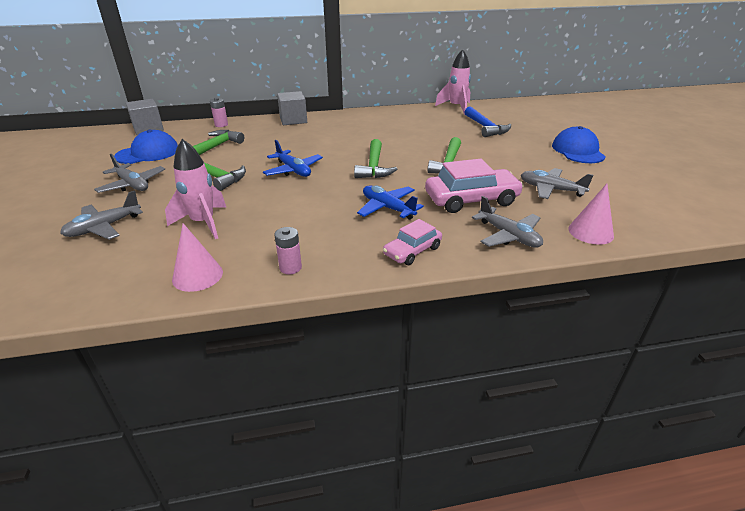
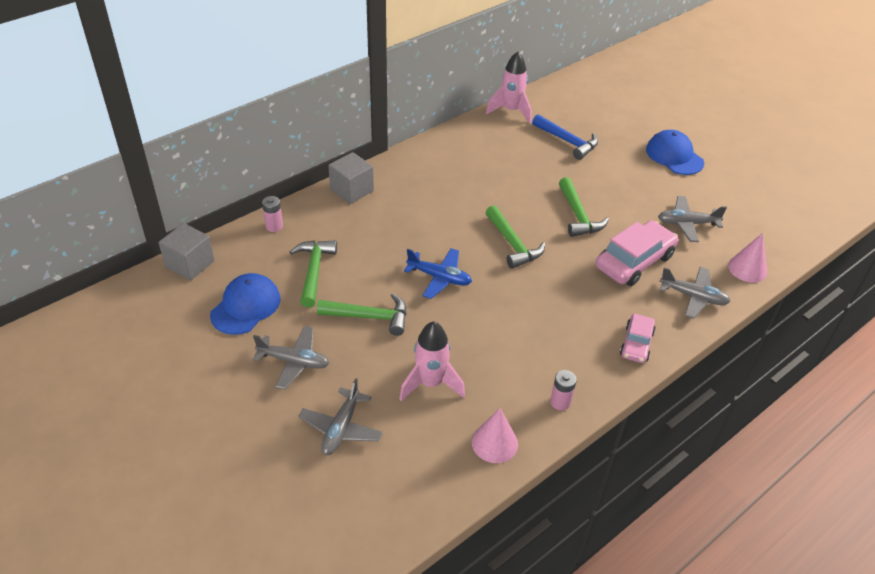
camera: 30 degrees left, 10 degrees up
blue plane [357,186,424,220] -> none

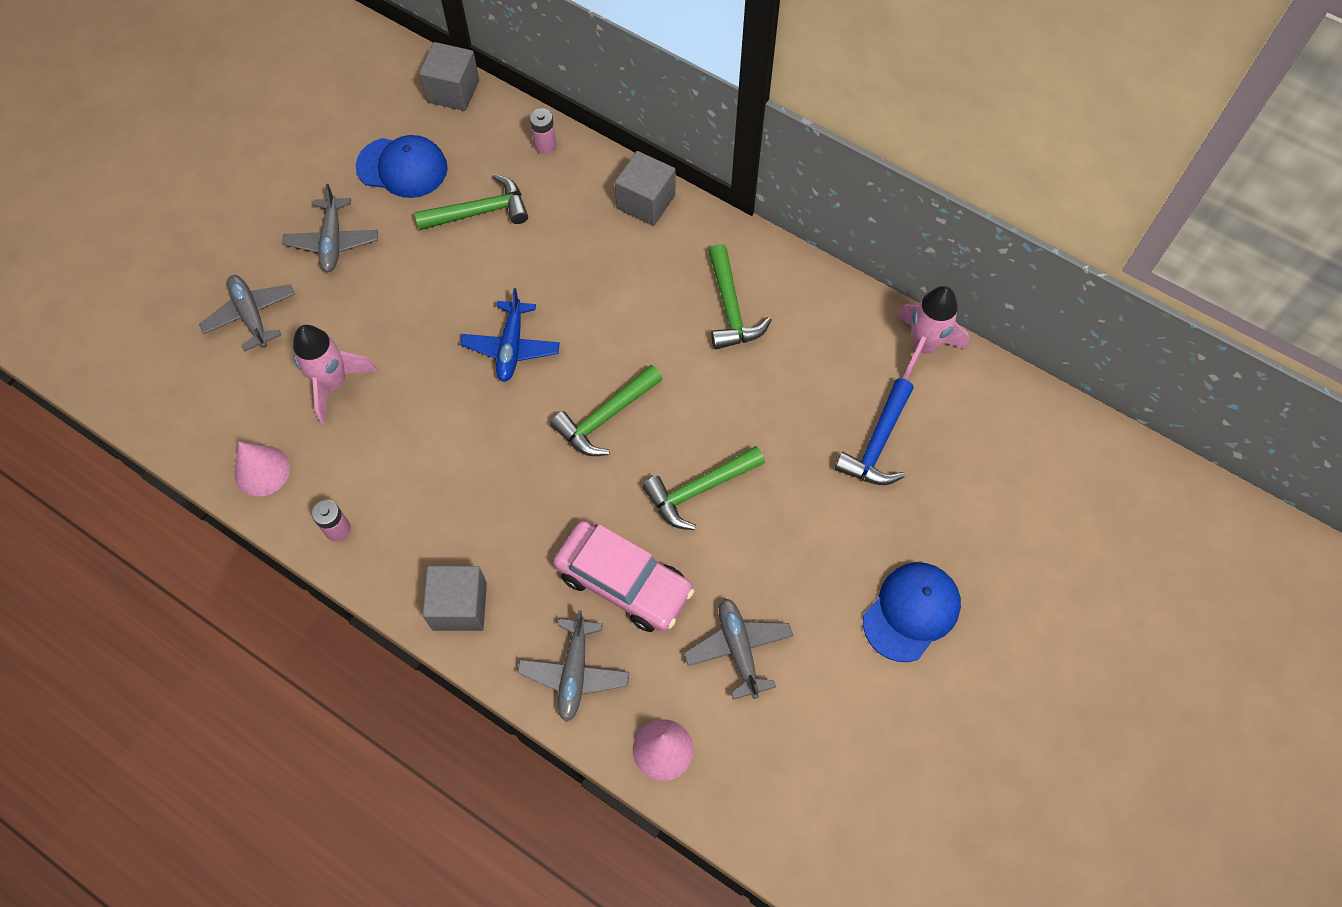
camera: 75 degrees right, 20 degrees up
grey plane [298,378,383,455] -> grey plane turned 60 degrees clockwise [199,275,295,352]
green hammer [317,293,407,336] -> green hammer moved to [708,244,772,350]
pink car [620,314,656,363] -> grey cube [422,566,487,631]

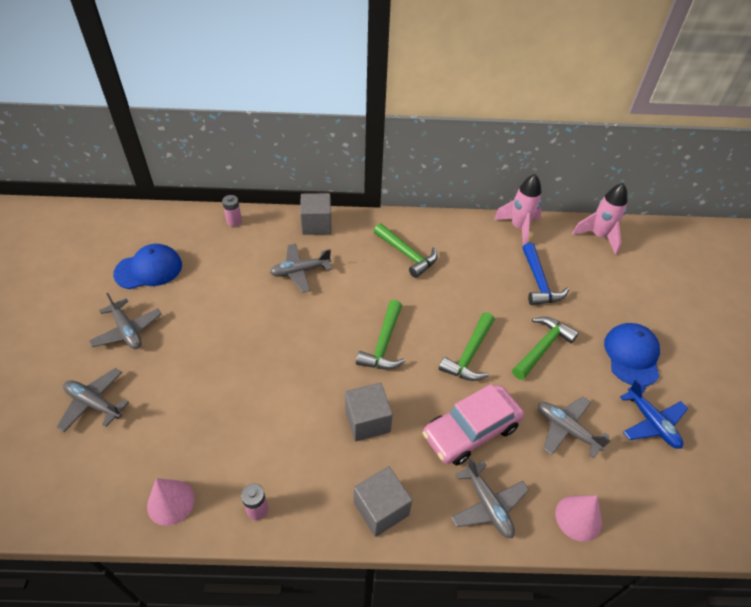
camera: 35 degrees left, 15 degrees down
pink rocket [293,325,377,424] -> pink rocket moved to [572,183,627,255]
green hammer [414,174,528,230] -> green hammer moved to [512,317,579,380]
grey cube [419,42,479,111] -> grey cube moved to [345,383,393,441]
blue plane [460,288,560,382] -> blue plane moved to [620,380,688,449]
pink car [553,521,694,632] -> pink car turned 150 degrees clockwise [423,384,524,465]
none -> grey plane [270,244,332,292]

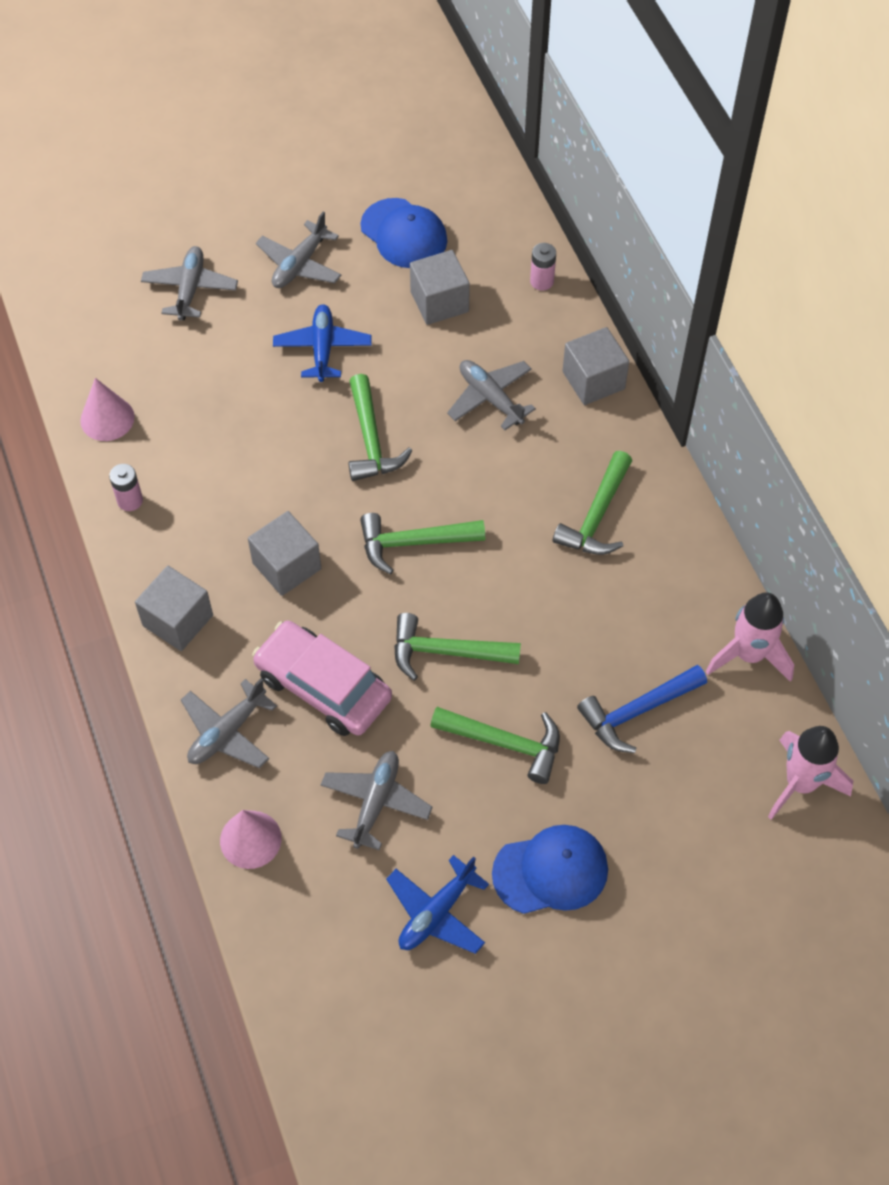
camera: 70 degrees right, 10 degrees up
none -> blue plane [273,304,372,382]
none -> green hammer [348,374,412,481]
none -> grey cube [410,250,470,325]

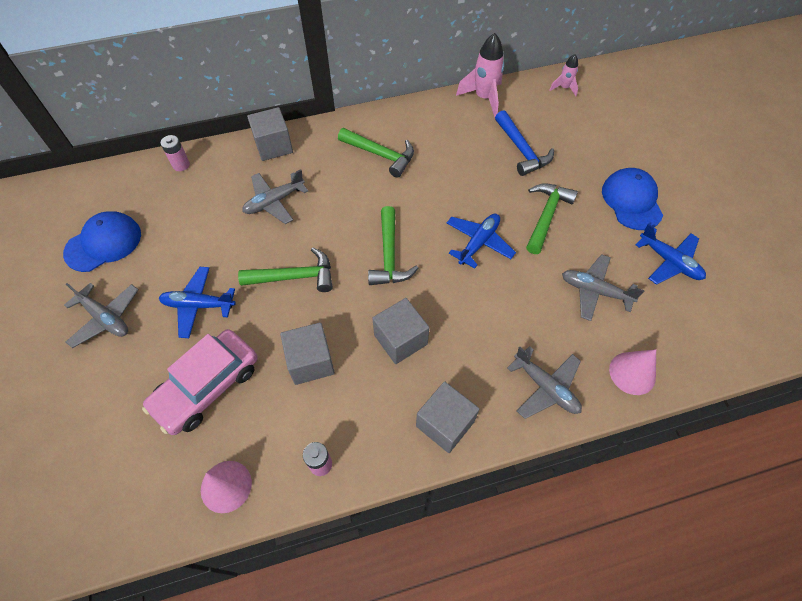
camera: 85 degrees left, 0 degrees up
grey plane [141,246,238,321] -> none
pink car [252,621,392,736] -> pink car moved to [142,329,257,435]
green hammer [394,613,521,681] -> blue plane [447,214,516,269]
grey cube [410,250,470,325] -> grey cube moved to [280,322,335,385]
pink rocket [768,726,853,820] -> pink rocket [550,54,578,96], size x0.55

